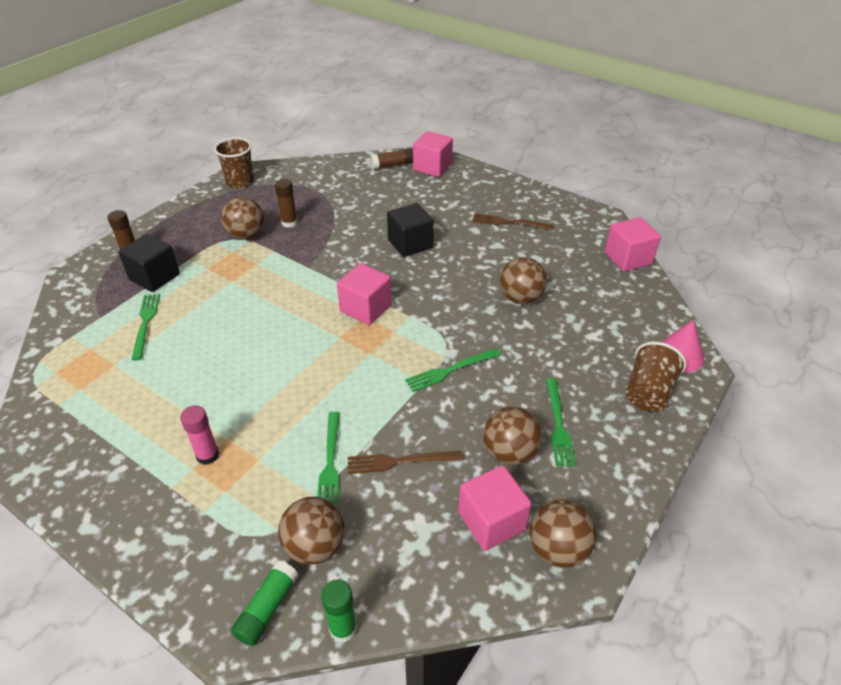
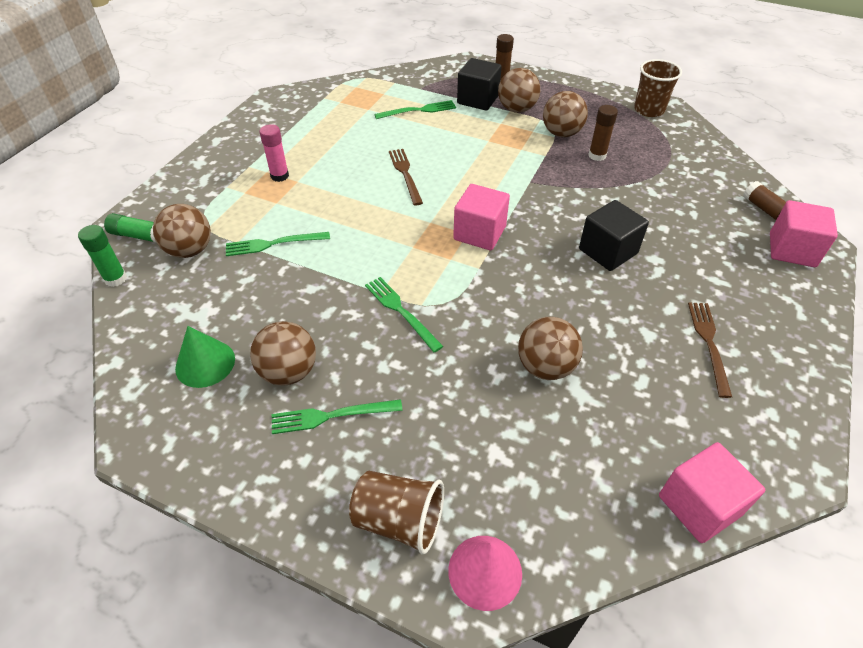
camera: 80 degrees right, 5 degrees up
brown fork [348,451,463,474] -> brown fork moved to [389,149,423,206]
pink cube [458,465,532,551] -> green cone [175,326,235,388]
brown ball [529,499,597,568] -> brown ball moved to [498,68,540,113]

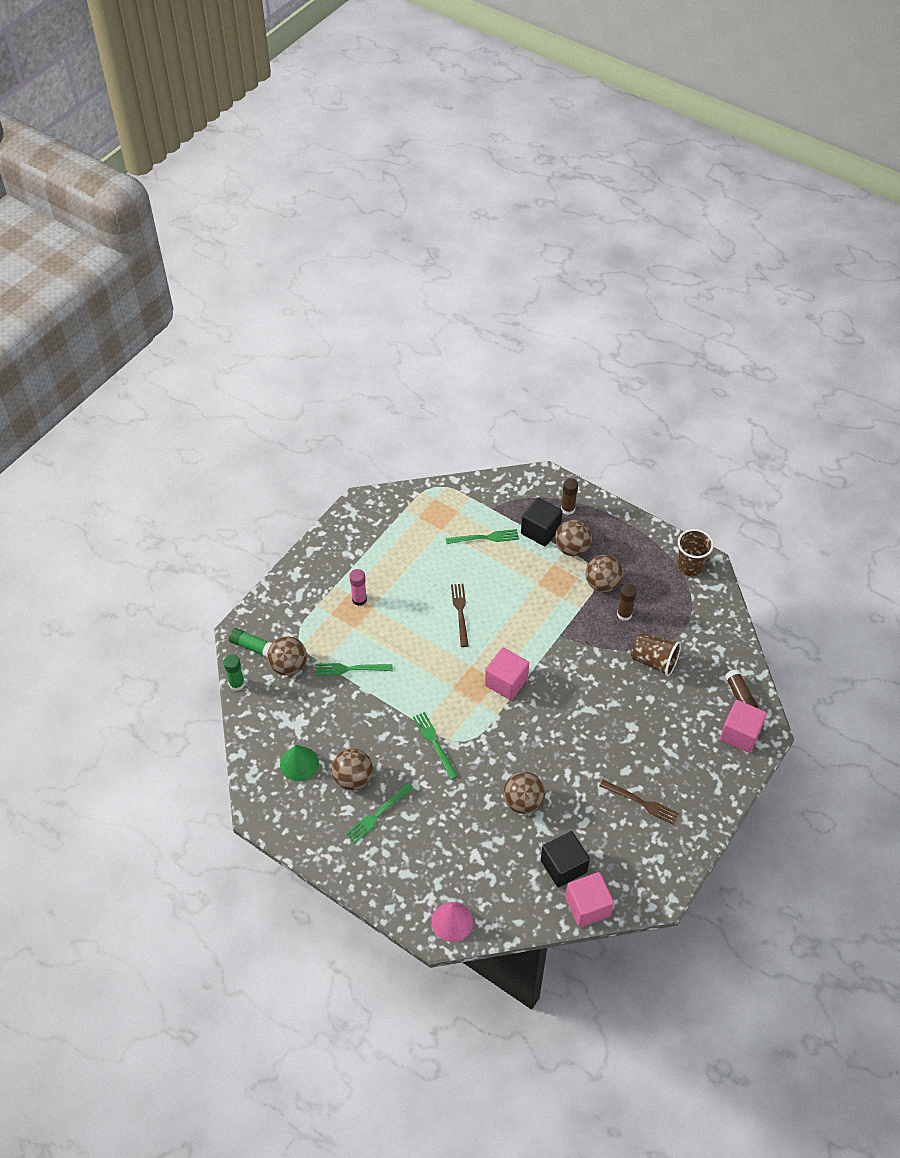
camera: 10 degrees right, 5 degrees up
green fork [272,399,403,434] -> green fork turned 45 degrees counterclockwise [345,783,413,843]
brown cup [349,471,444,555] -> brown cup moved to [631,633,681,676]
black cube [579,200,649,271] -> black cube moved to [541,831,590,888]
brown fork [688,302,732,398] -> brown fork turned 105 degrees clockwise [599,780,679,825]

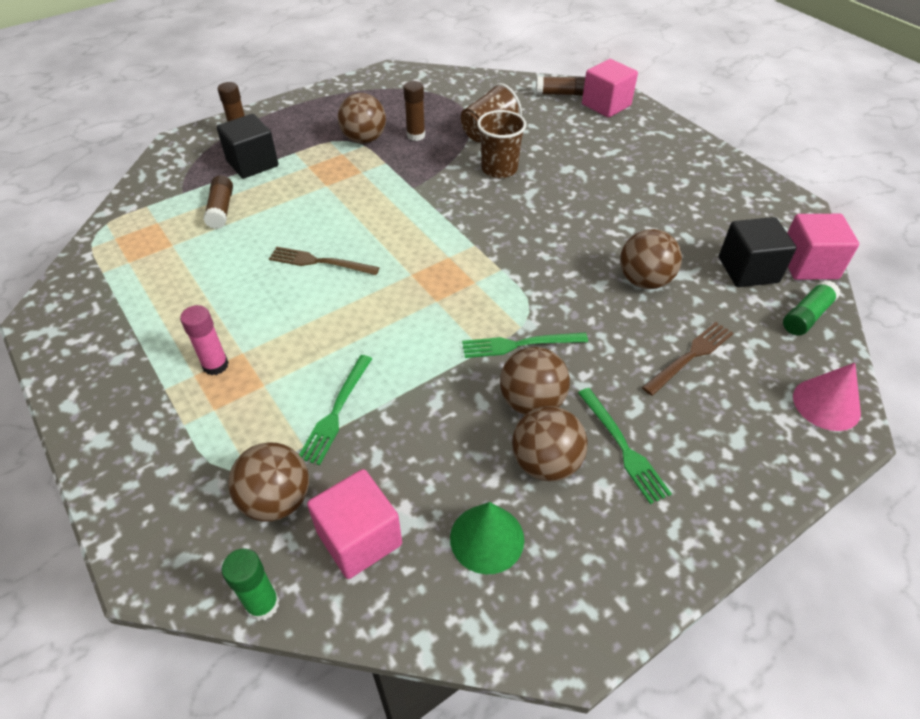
camera: 70 degrees left, 5 degrees down
green glue stick [229,628,272,658] -> green glue stick moved to [783,280,840,336]
green fork [446,529,519,544] -> brown glue stick [203,175,233,229]
pink cube [485,648,529,700] -> pink cube moved to [307,469,402,579]
brown ball [555,519,592,556] -> brown ball moved to [500,347,570,415]
brown fork [599,780,679,825] -> brown fork moved to [642,322,733,396]
brown cup [677,529,714,576] -> brown cup moved to [477,110,526,178]

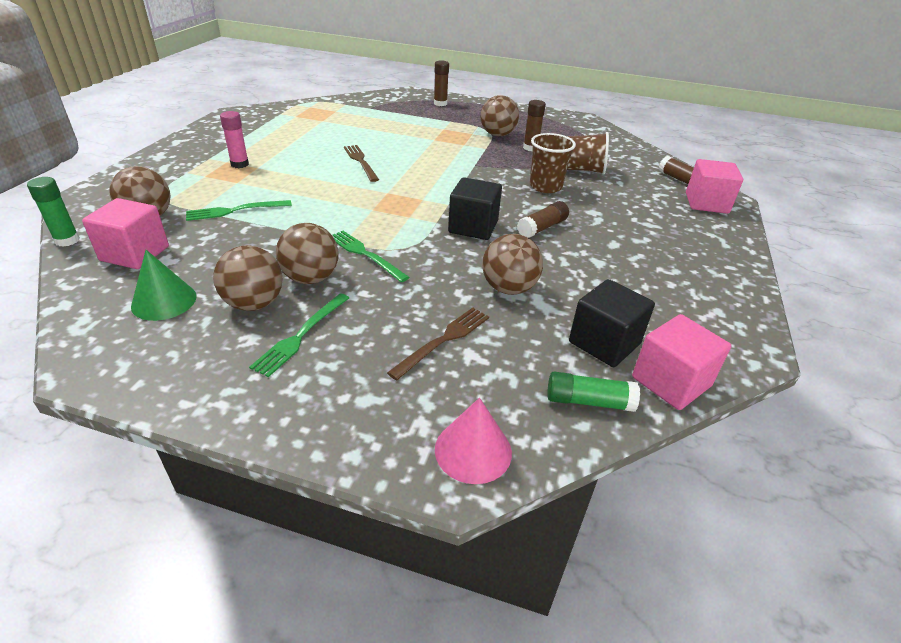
camera: 50 degrees right, 10 degrees down
brown glue stick [203,175,233,229] -> brown glue stick moved to [517,201,569,238]
black cube [217,114,278,179] -> black cube moved to [448,177,502,240]
brown fork [642,322,733,396] -> brown fork turned 60 degrees counterclockwise [387,308,489,380]

